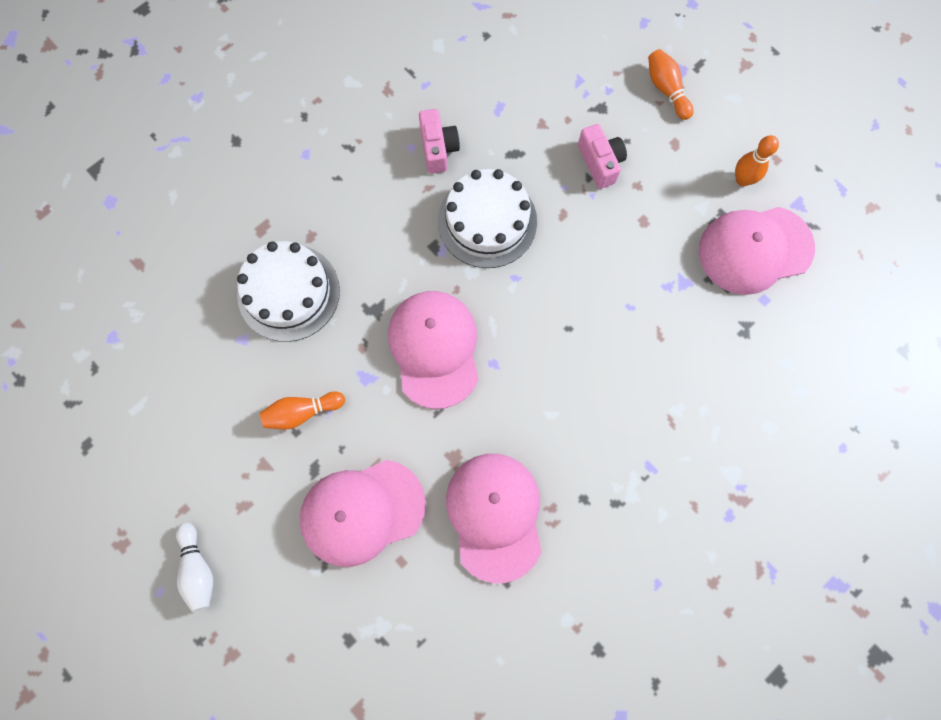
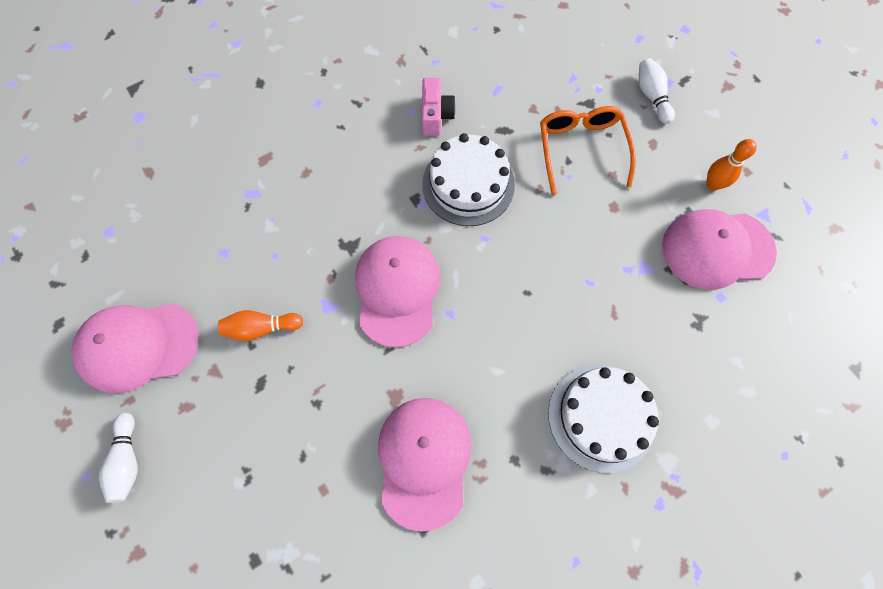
camera: 10 degrees right, 5 degrees down
white cake [237,241,340,342] -> white cake moved to [548,364,659,473]
pink cap [300,460,426,567] -> pink cap moved to [71,303,199,394]
pink camera [578,124,627,189] -> orange glasses [540,106,636,195]
orange bowling pin [648,49,694,120] -> white bowling pin [639,58,675,124]

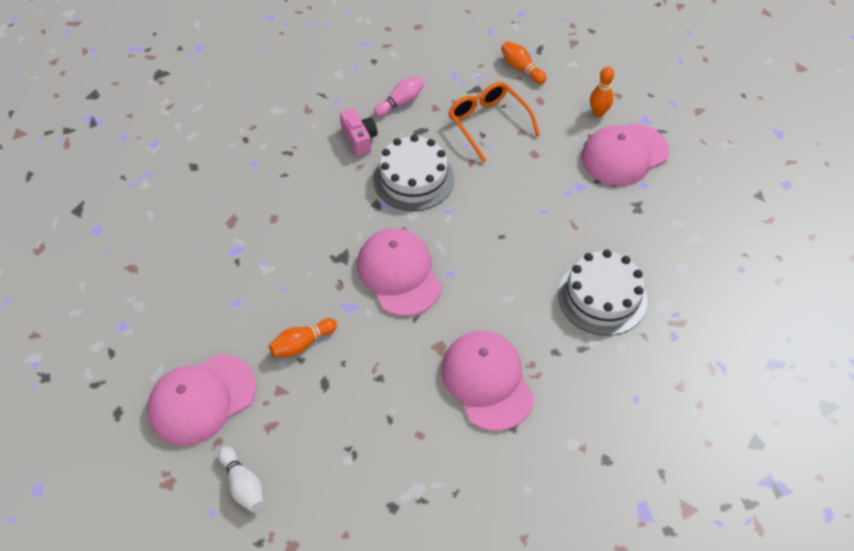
camera: 25 degrees left, 15 degrees down
white bowling pin [639,58,675,124] -> orange bowling pin [501,41,546,84]
none -> pink bowling pin [374,76,424,117]

